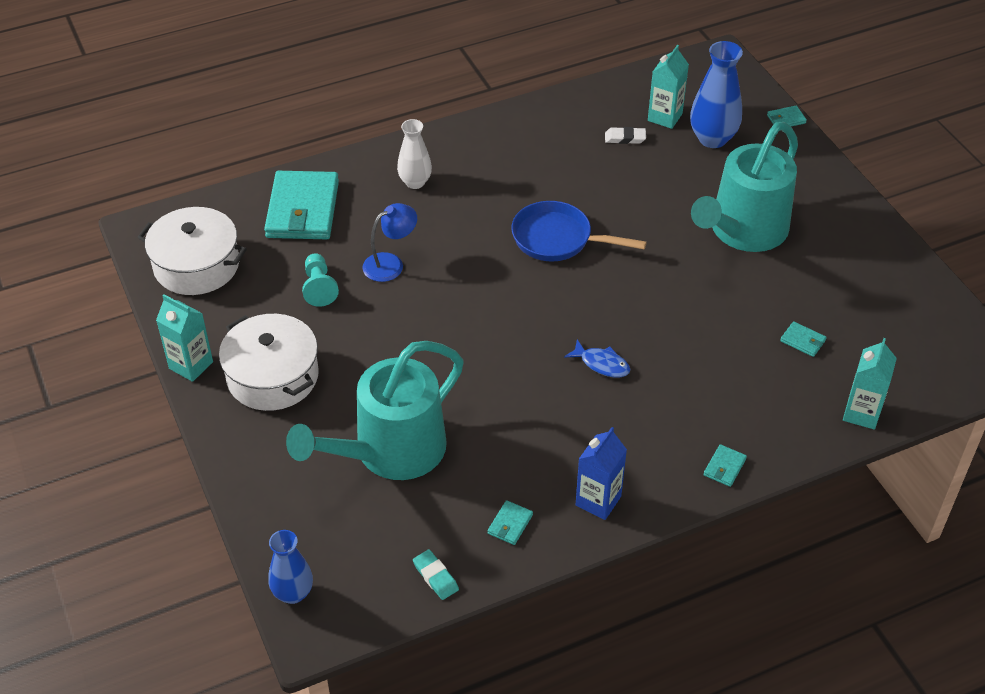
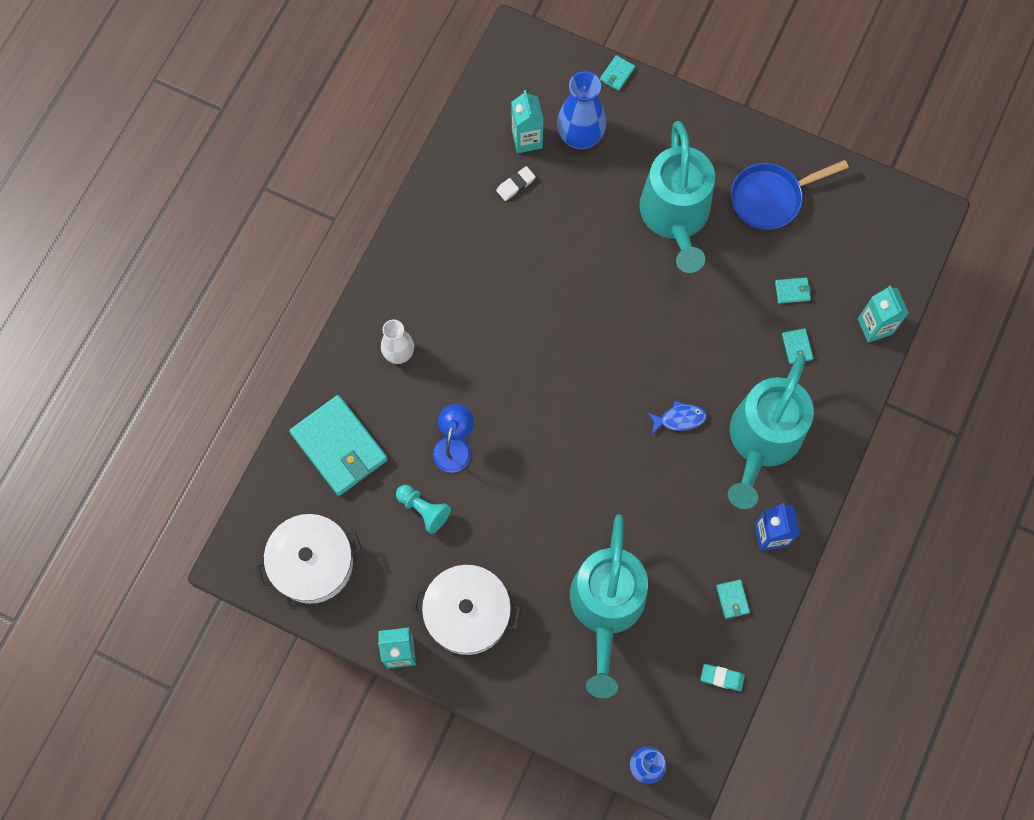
camera: 40 degrees left, 25 degrees up
blue pan [511,201,647,261] -> blue pan moved to [731,160,849,230]
turquoise wallet [704,444,747,487] -> turquoise wallet moved to [782,329,813,364]
none -> turquoise watering can [728,353,814,509]

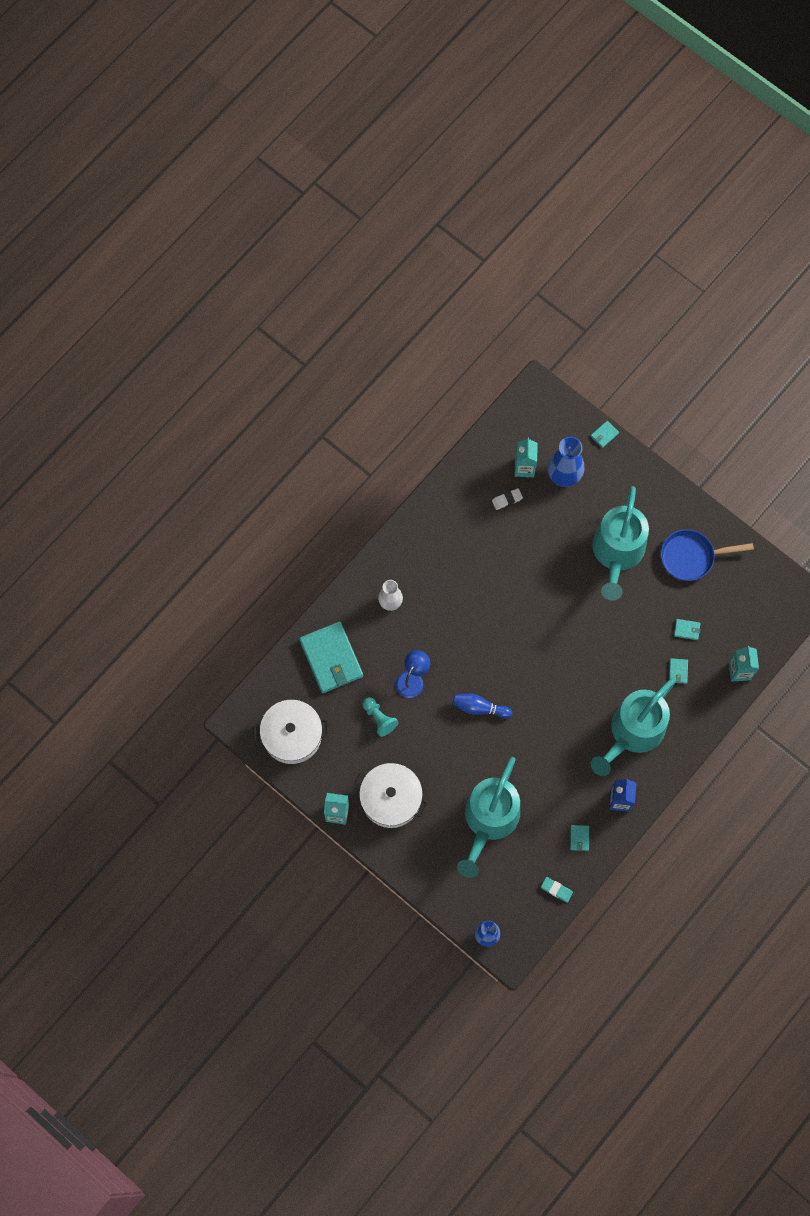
camera: 15 degrees right, 0 degrees up
blue fish [647,401,707,434] -> none
none -> blue bowling pin [453,693,512,718]

